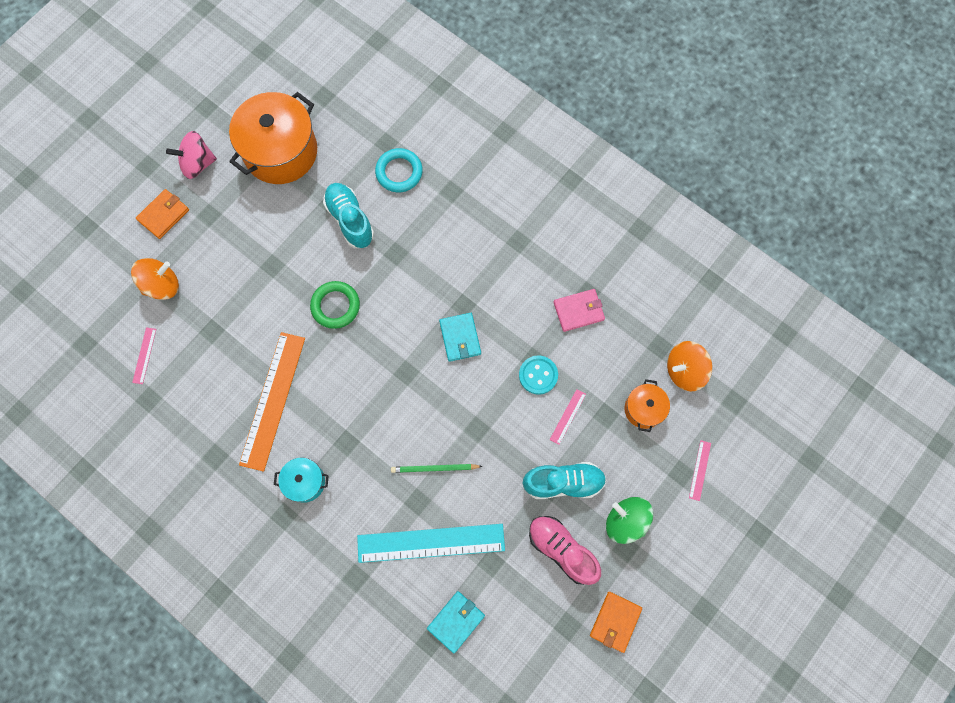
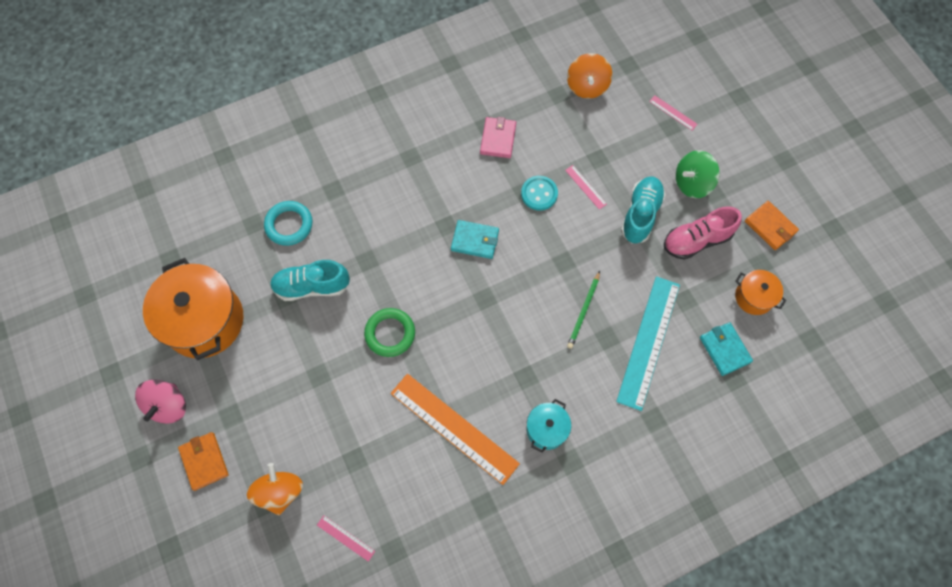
camera: 65 degrees left, 5 degrees down
orange pot [625,379,670,432] -> orange pot moved to [735,270,786,315]

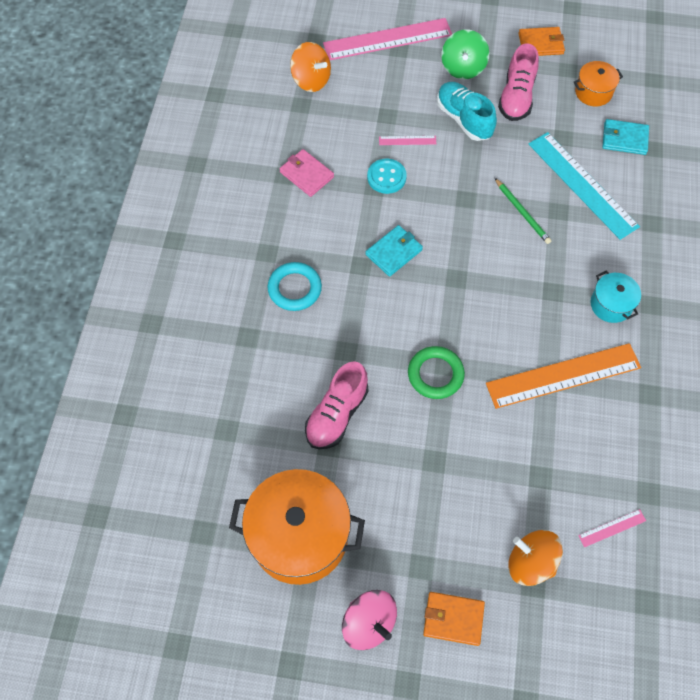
camera: 55 degrees left, 5 degrees down
turquoise ring [264,201,313,246] -> turquoise ring moved to [267,262,322,311]
turquoise shoe [270,260,350,301] -> pink shoe [305,361,369,449]
pink ruler [649,96,698,130] -> pink ruler [323,18,452,60], size x2.38

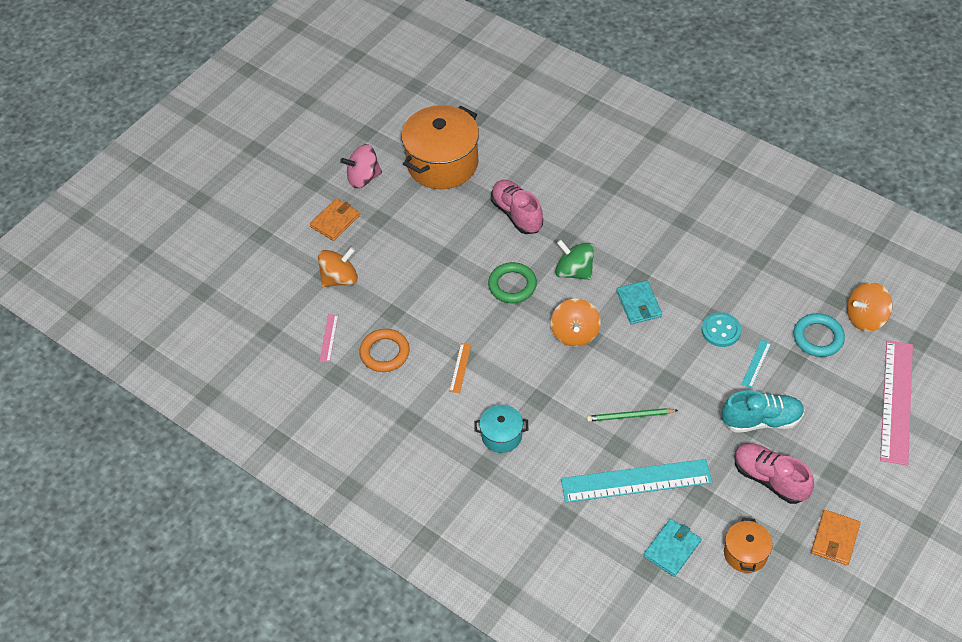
camera: 120 degrees right, 10 degrees down
turquoise ring [267,262,322,311] -> turquoise ring moved to [793,313,845,357]
pink wallet [280,149,334,197] -> none
pink ruler [379,136,436,145] -> turquoise ruler [741,340,771,388]
green spinning top [441,30,489,79] -> green spinning top moved to [555,240,594,280]
orange ruler [486,343,641,409] -> orange ruler [449,343,471,393], size x0.42
none -> orange ring [359,329,410,372]
none -> orange spinning top [551,299,601,347]

